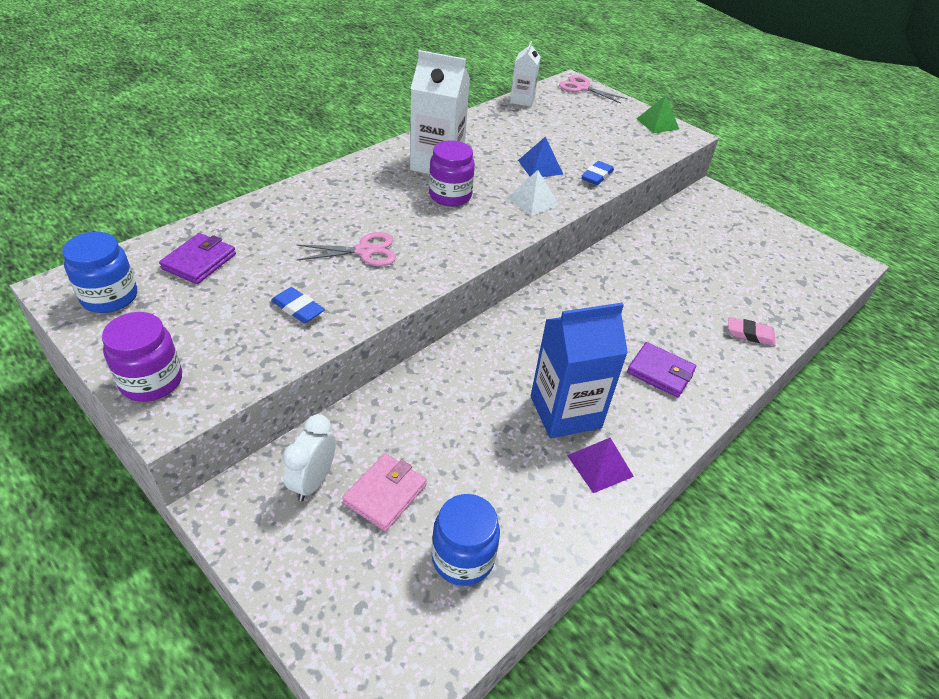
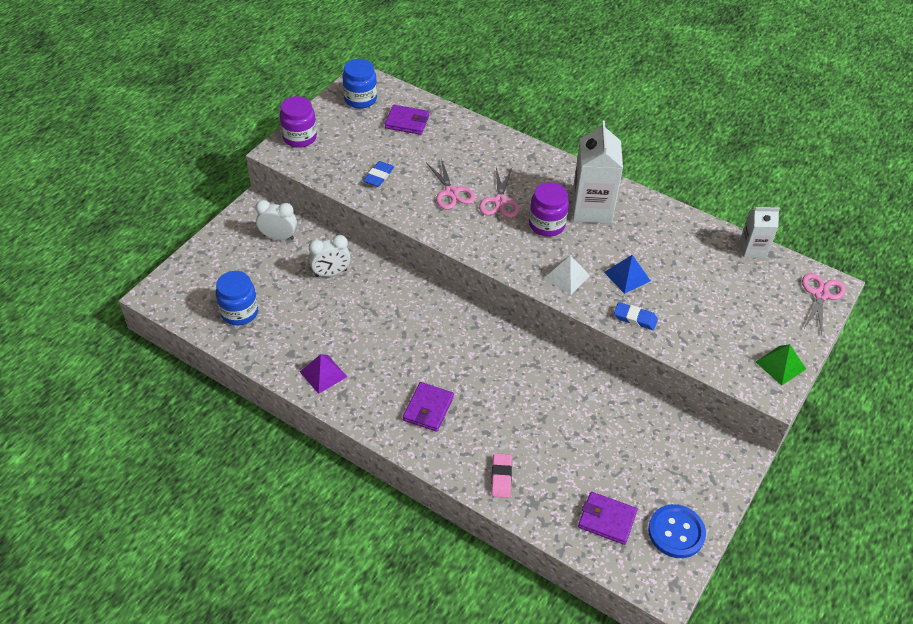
camera: 80 degrees right, 5 degrees up
pink wallet [342,453,427,531] -> none
blue carton [531,303,628,438] -> none
none -> white clock [309,235,351,277]
none -> pink scissors [479,168,519,217]
none -> purple wallet [578,492,637,545]
none -> blue button [648,504,706,558]

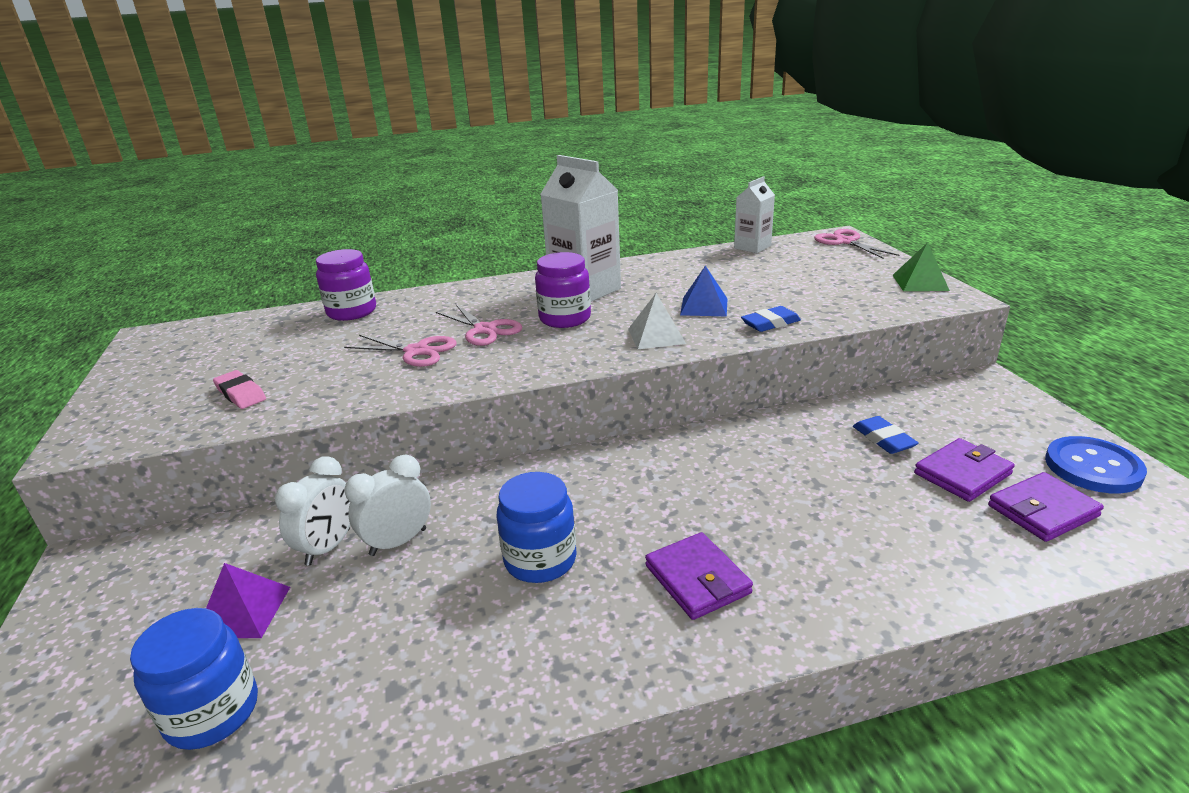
camera: 45 degrees left, 20 degrees down
white clock [255,200,297,240] -> white clock moved to [344,455,431,556]
purple jar [280,96,317,148] -> purple jar moved to [316,249,376,321]
purple pyramid [300,354,347,394] -> purple pyramid moved to [206,563,290,638]
blue jar [342,59,377,109] -> blue jar moved to [496,472,577,583]
blue eraser [363,161,394,187] -> blue eraser moved to [853,416,918,454]
purple wallet [385,105,429,135] -> purple wallet moved to [914,438,1015,502]
pink eraser [491,453,512,498] -> pink eraser moved to [213,370,266,409]

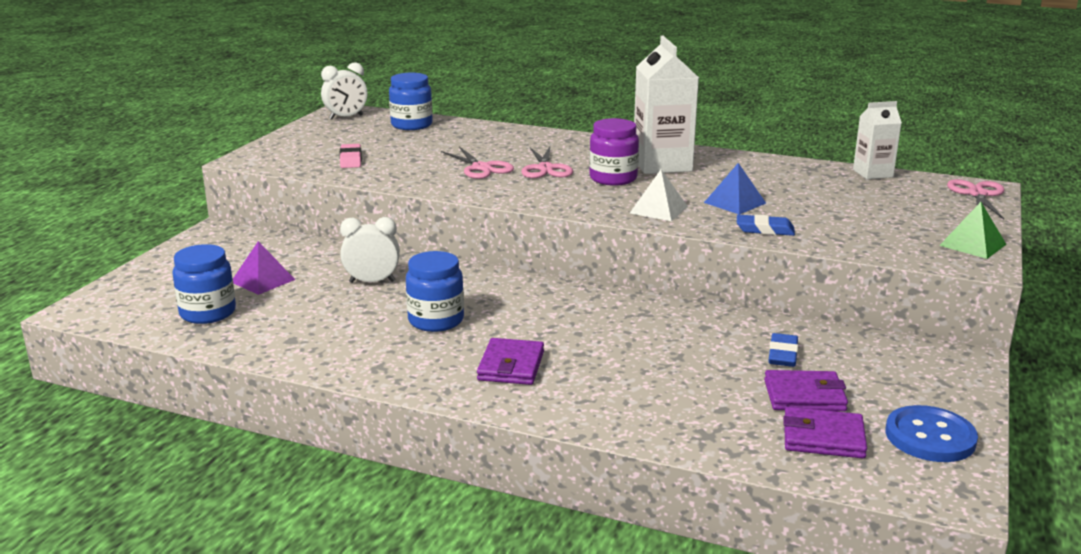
camera: 35 degrees right, 5 degrees down
white clock [275,456,350,566] -> white clock moved to [321,62,367,120]
purple jar [316,249,376,321] -> none
none -> blue jar [389,73,433,130]

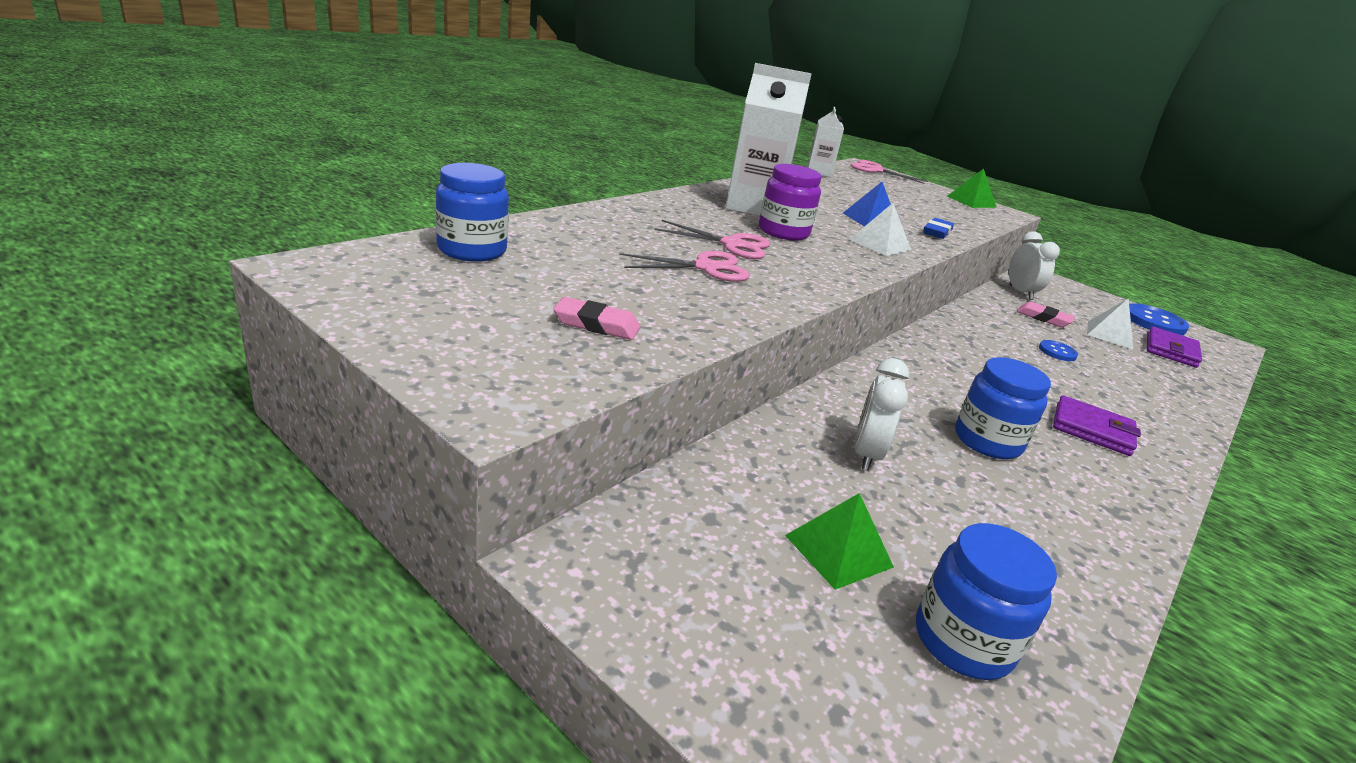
camera: 75 degrees left, 5 degrees up
purple pyramid [233,241,295,295] -> green pyramid [785,493,894,590]
white clock [321,62,367,120] -> white clock moved to [1009,231,1060,300]
purple wallet [764,370,848,412] -> white pyramid [1087,299,1133,349]
blue eraser [768,333,798,367] -> pink eraser [1016,302,1075,327]
none -> blue button [1039,340,1078,361]

